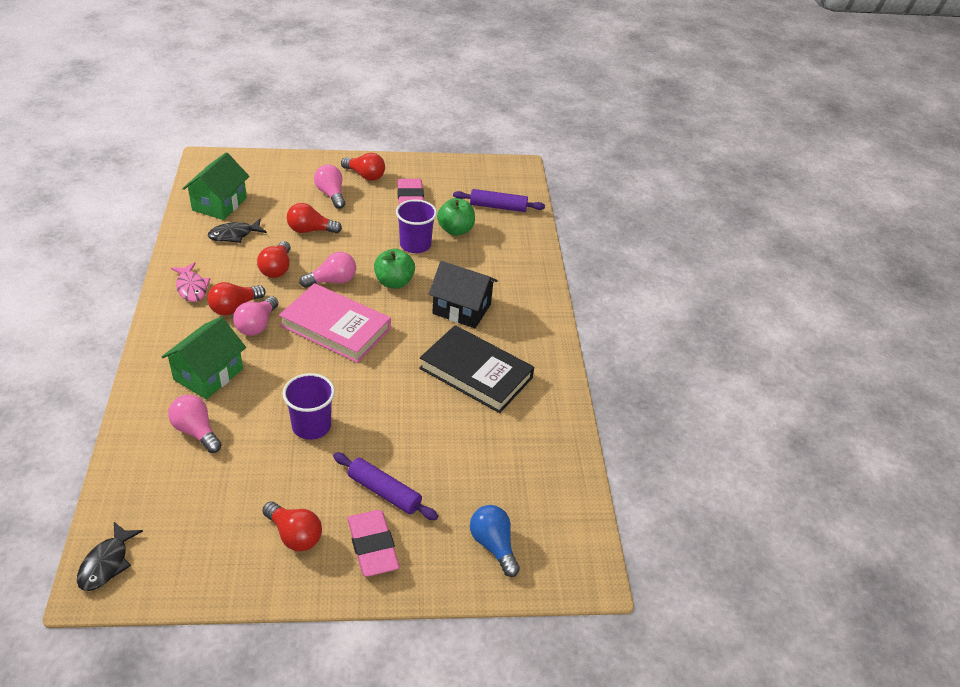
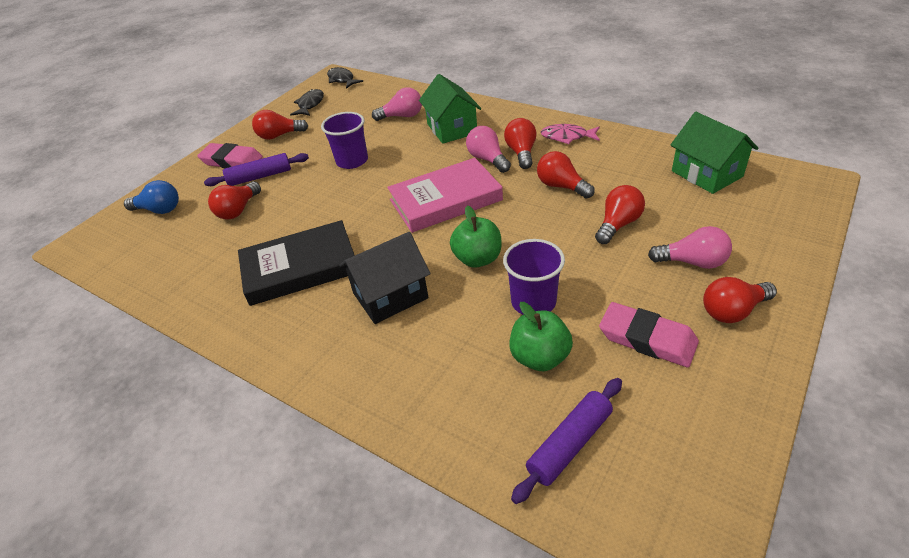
camera: 135 degrees right, 0 degrees up
black fish [208,219,267,243] -> black fish moved to [290,89,324,116]
pink light bulb [299,252,356,288] -> none
none -> red light bulb [208,182,261,220]

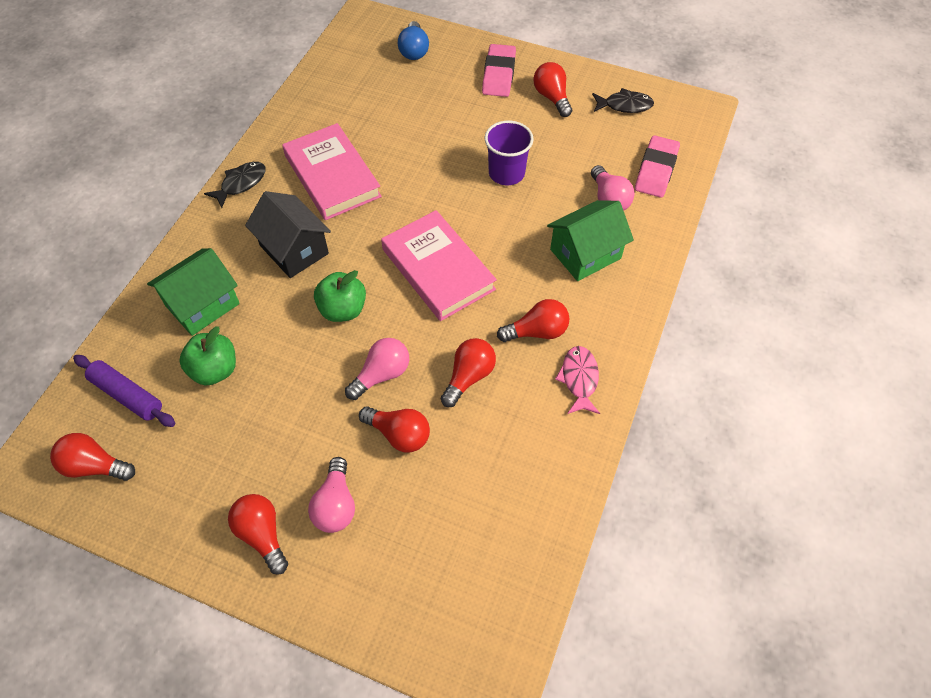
camera: 75 degrees right, 15 degrees up
purple rolling pin [204,153,309,186] -> none
red light bulb [208,182,261,220] -> red light bulb moved to [50,433,135,481]
black book [238,220,355,306] -> pink book [282,123,382,220]
black fish [327,67,363,89] -> black fish moved to [204,162,266,208]
pink light bulb [466,126,511,173] -> pink light bulb moved to [345,338,409,400]
purple cup [503,239,565,315] -> none
pink eraser [599,302,699,367] -> pink eraser moved to [635,135,680,198]
green house [671,112,759,194] -> green house moved to [147,248,240,336]

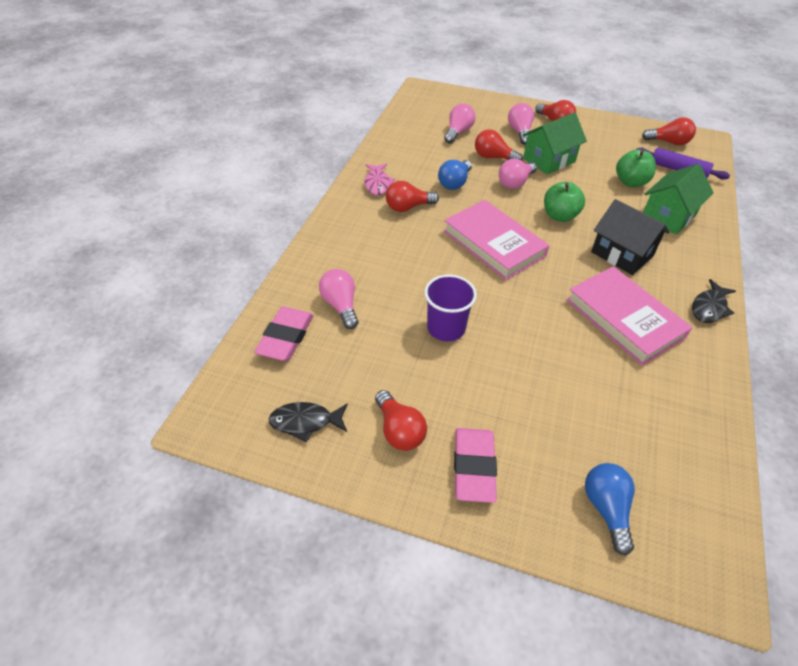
camera: 175 degrees right, 10 degrees down
red light bulb [441,338,496,407] -> blue light bulb [438,160,472,190]
green house [547,200,634,281] -> green house moved to [523,112,587,175]
none -> pink light bulb [444,104,476,144]

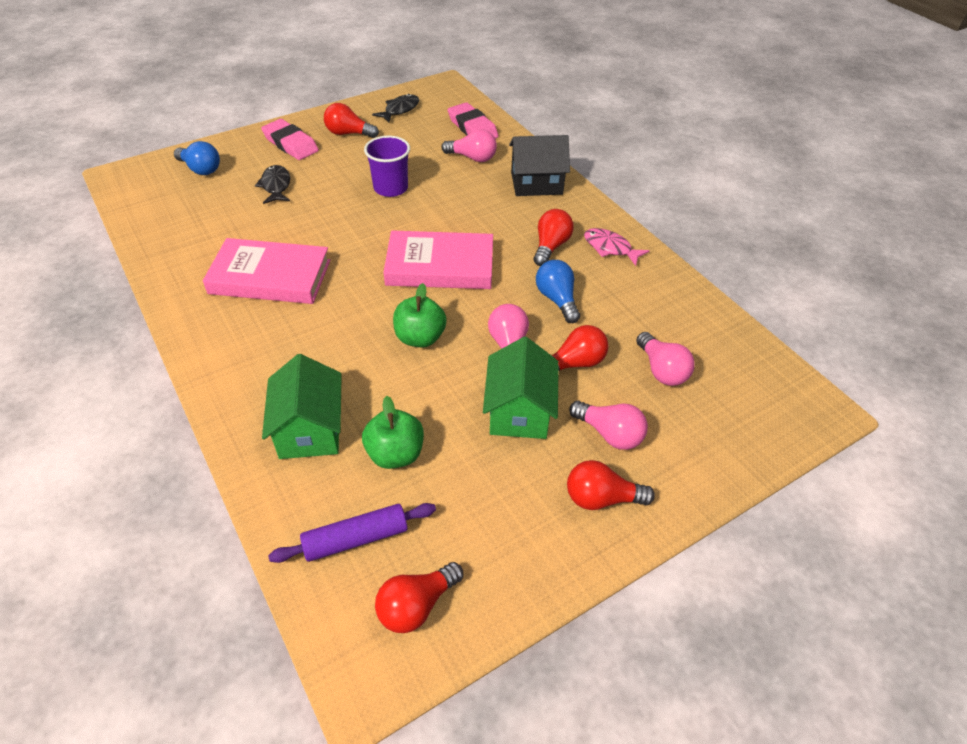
camera: 130 degrees right, 0 degrees up
black house [591,199,669,275] -> black house moved to [509,135,570,196]
black fish [692,279,736,323] -> black fish moved to [255,165,290,204]

